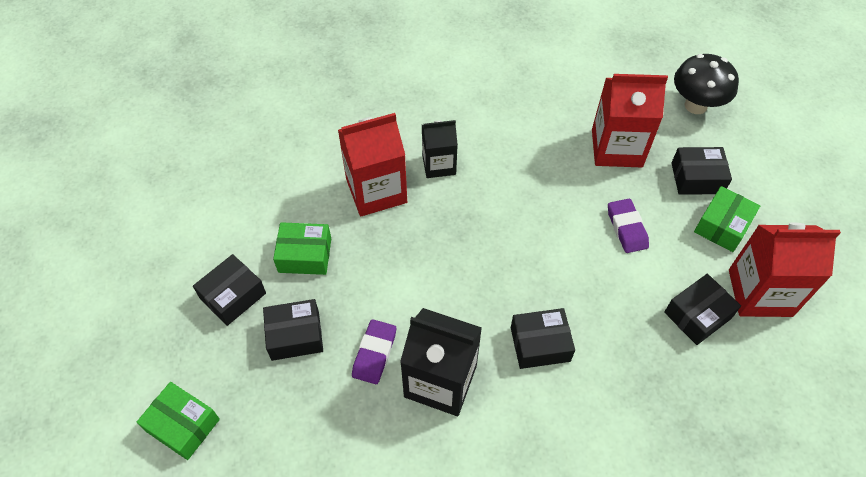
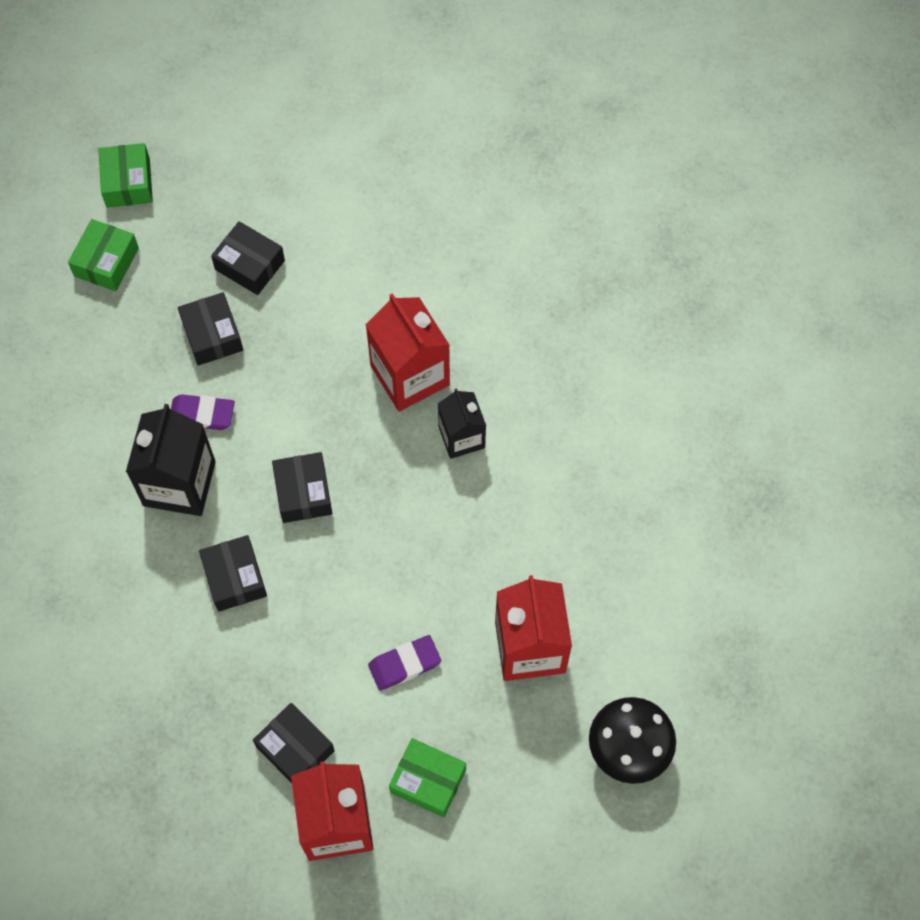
camera: 80 degrees right, 10 degrees up
green box [273,222,331,275] -> green box moved to [98,143,153,208]
black box [671,147,732,195] -> black box moved to [272,452,332,523]

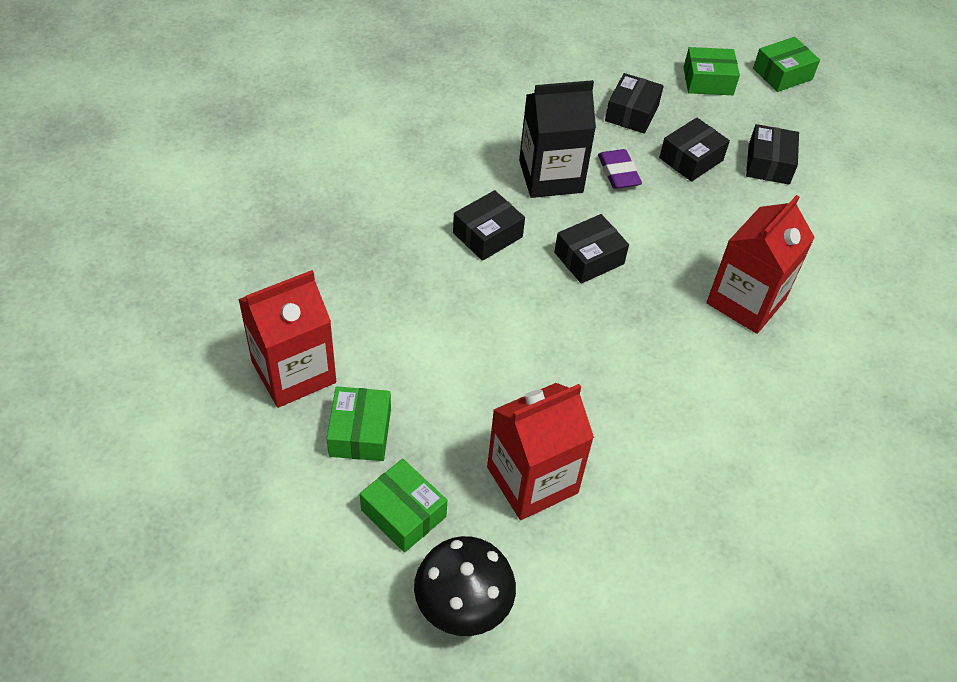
camera: 65 degrees right, 15 degrees down
black box [253,703,335,783] -> black box moved to [605,73,664,134]
purple eraser [368,635,441,691] -> none
black carton [438,388,486,459] -> none
none -> green box [360,459,447,553]

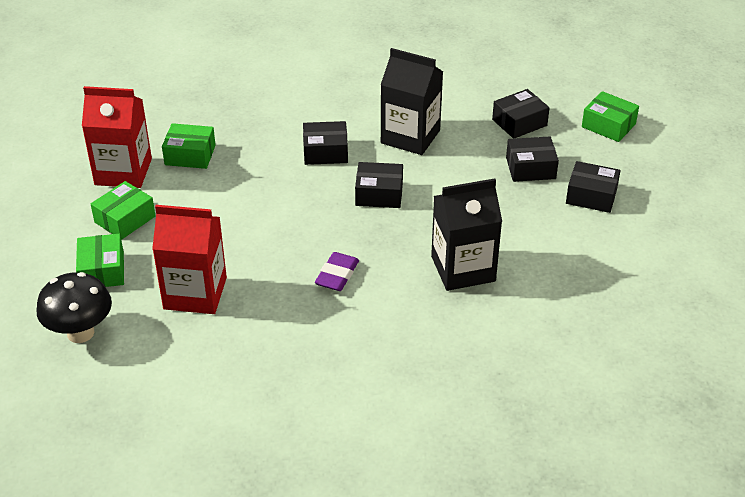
camera: 40 degrees right, 10 degrees down
purple eraser [598,149,642,189] -> purple eraser moved to [315,252,359,291]
red carton [706,195,815,334] -> black carton [431,178,502,291]
black box [746,124,799,185] -> black box turned 60 degrees clockwise [566,161,621,213]
green box [753,37,820,92] -> green box moved to [162,123,216,169]

